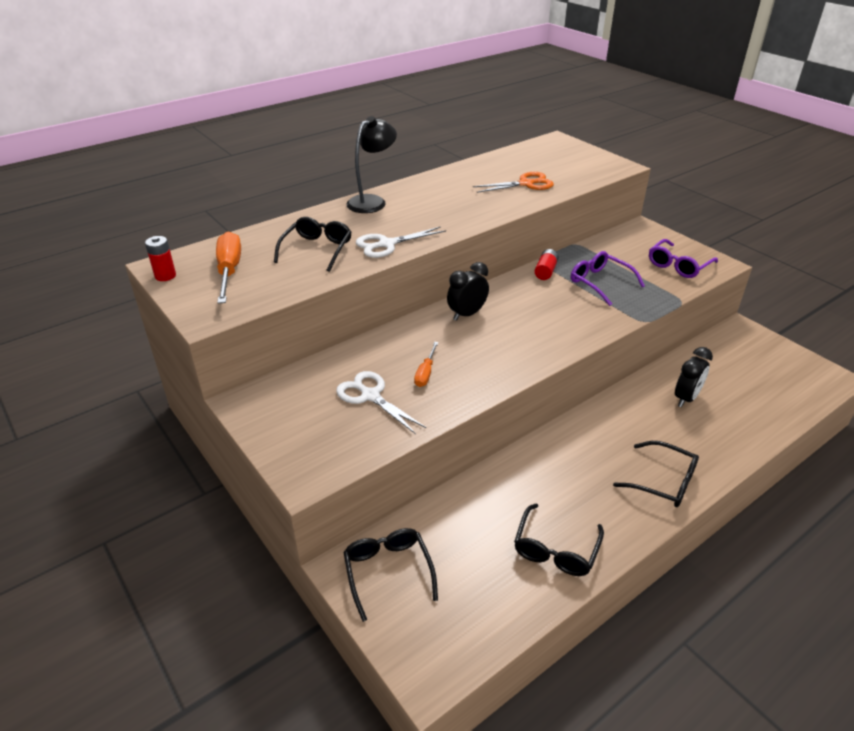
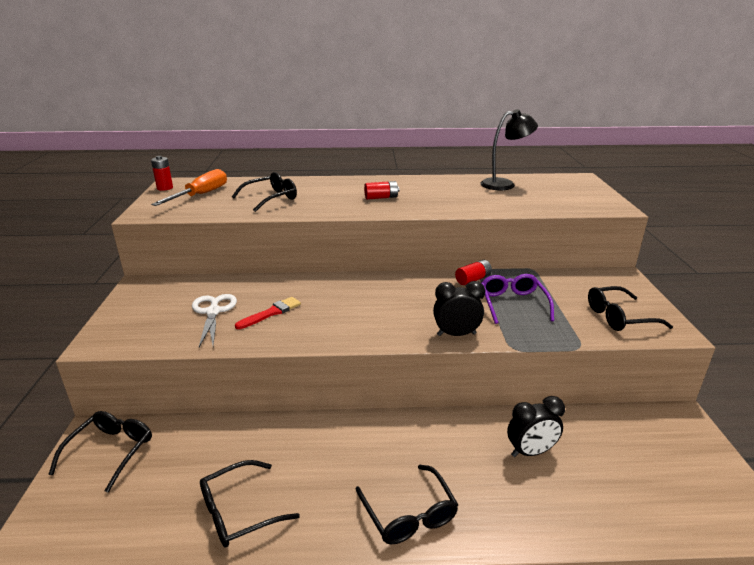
camera: 35 degrees right, 10 degrees down
black lamp [347,116,397,213] -> black lamp moved to [480,109,538,190]
white scissors [356,226,446,258] -> none
orange screwdriver [414,342,438,387] -> red brush [235,297,301,329]
black clock [447,262,489,321] -> black clock moved to [433,281,485,336]
orange scissors [473,172,554,193] -> none
purple glasses [649,239,718,278] -> black glasses [588,286,673,331]
none -> red battery [364,181,399,199]

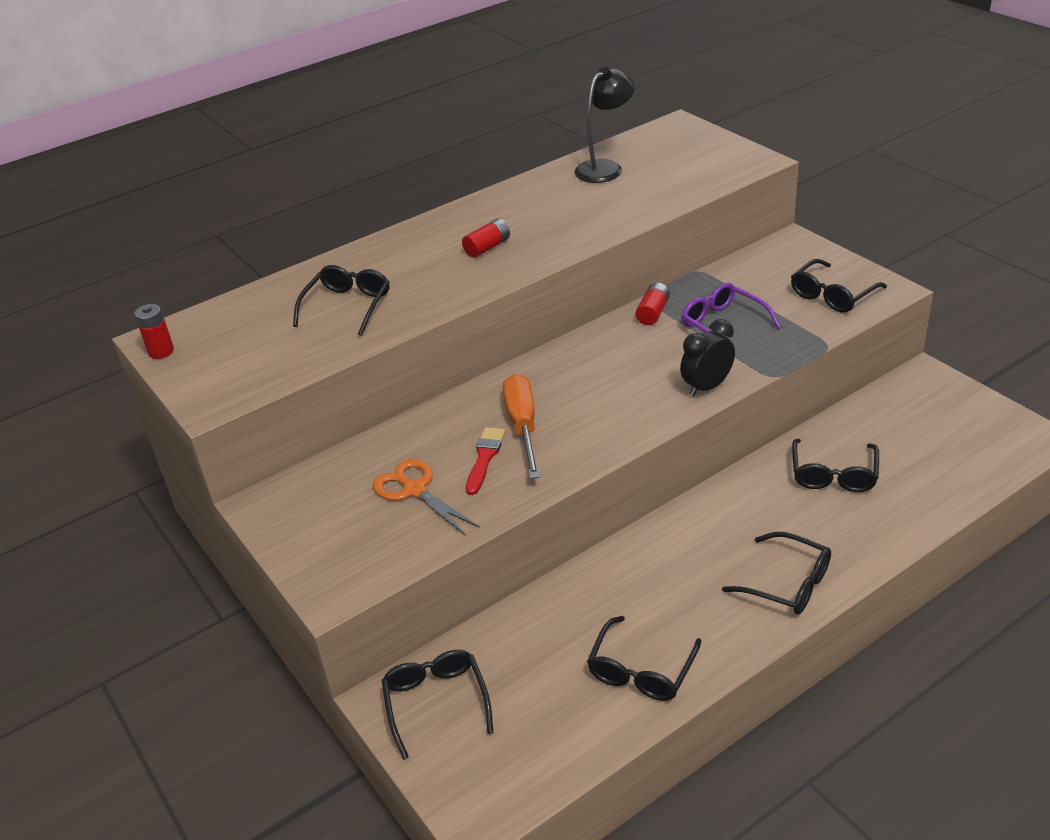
camera: 30 degrees left, 10 degrees up
orange screwdriver [151,169,227,206] -> orange screwdriver moved to [503,374,540,479]
white scissors [192,294,237,347] -> orange scissors [373,459,480,535]
black clock [507,396,565,457] -> black glasses [792,439,879,492]

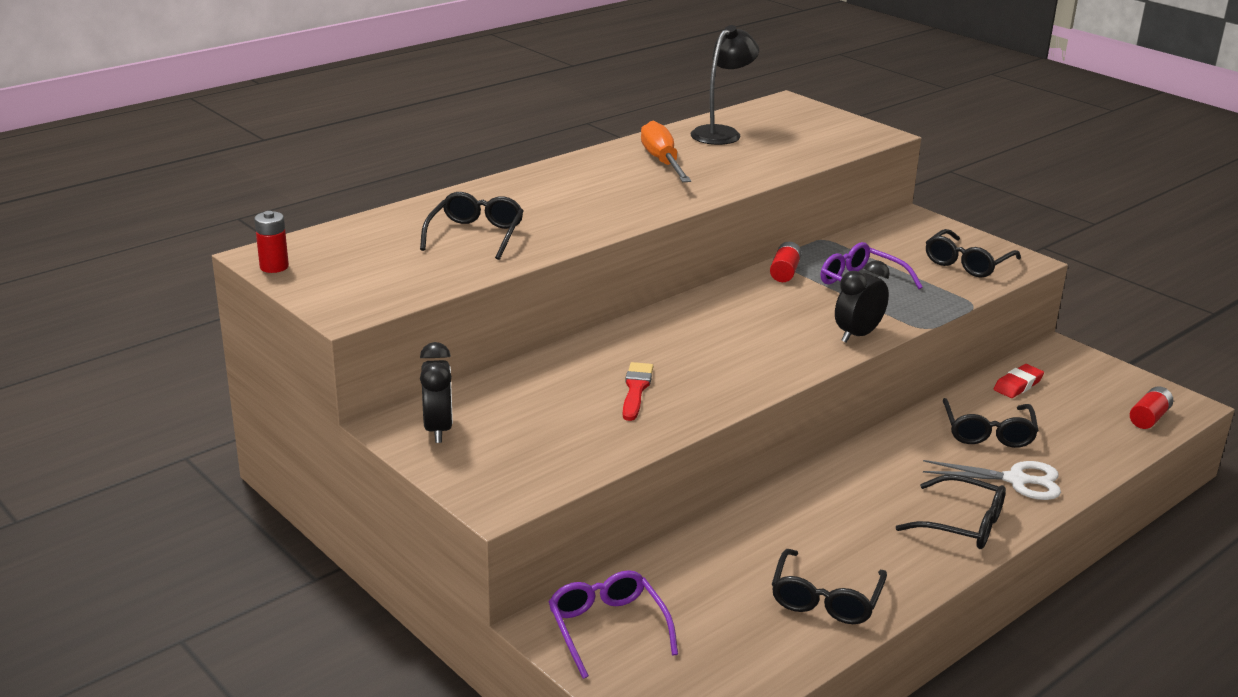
camera: 10 degrees left, 10 degrees down
orange scissors [373,459,480,535] -> none
black glasses [381,650,493,760] -> purple glasses [549,570,678,679]
red battery [462,218,510,258] -> red battery moved to [1130,386,1173,429]
orange screwdriver [503,374,540,479] -> orange screwdriver moved to [641,121,691,182]
none -> black clock [420,342,453,443]
none -> white scissors [923,460,1061,500]
none -> red eraser [994,364,1044,398]

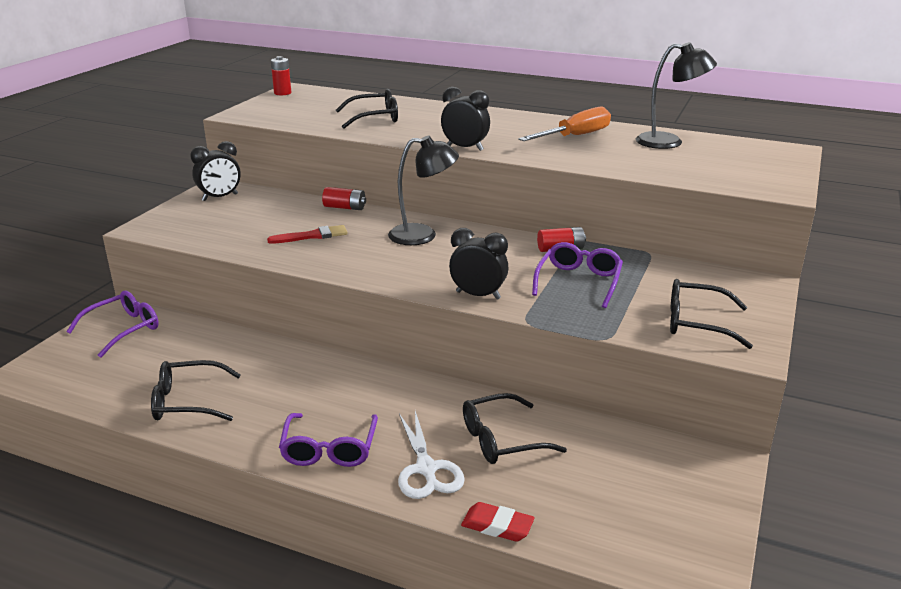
camera: 65 degrees right, 0 degrees up
black glasses [896,474,1006,549] -> purple glasses [279,413,378,467]
red eraser [994,364,1044,398] -> red eraser moved to [461,502,535,542]
red battery [1130,386,1173,429] -> red battery moved to [322,187,366,210]
none -> black lamp [388,136,459,245]
none -> black clock [441,87,490,151]

